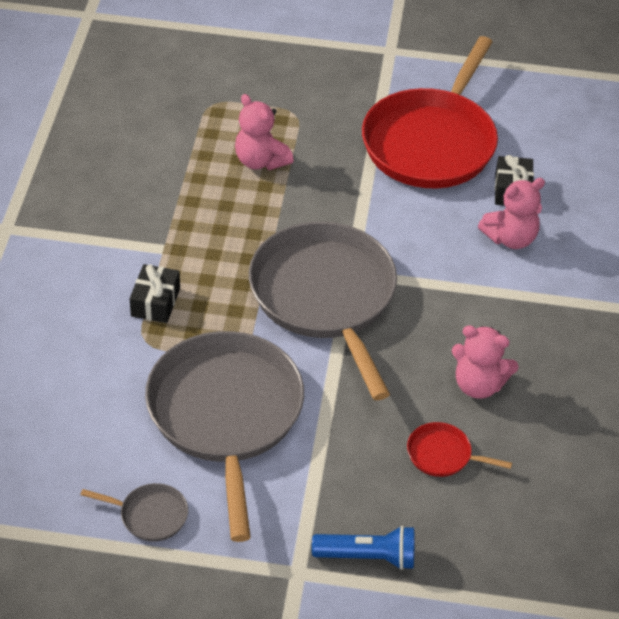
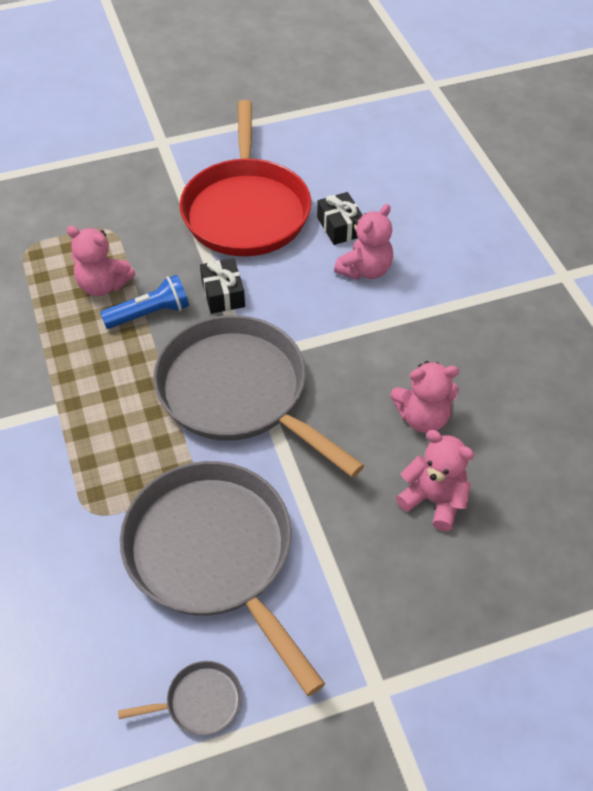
camera: 25 degrees left, 5 degrees up
black gift [130,264,180,323] -> black gift moved to [200,258,245,314]
blue flashlight [312,526,414,570] -> blue flashlight moved to [100,275,189,329]
red pan [407,422,512,477] -> pink teddy bear [396,430,474,531]

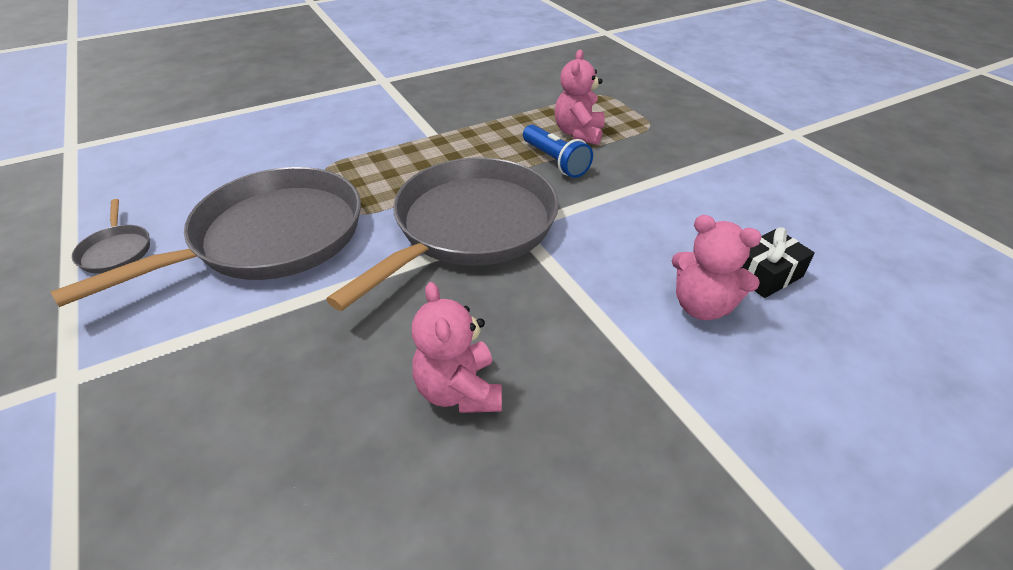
camera: 80 degrees right, 10 degrees down
red pan [180,100,311,256] -> none
black gift [200,258,245,314] -> none
pink teddy bear [396,430,474,531] -> none

